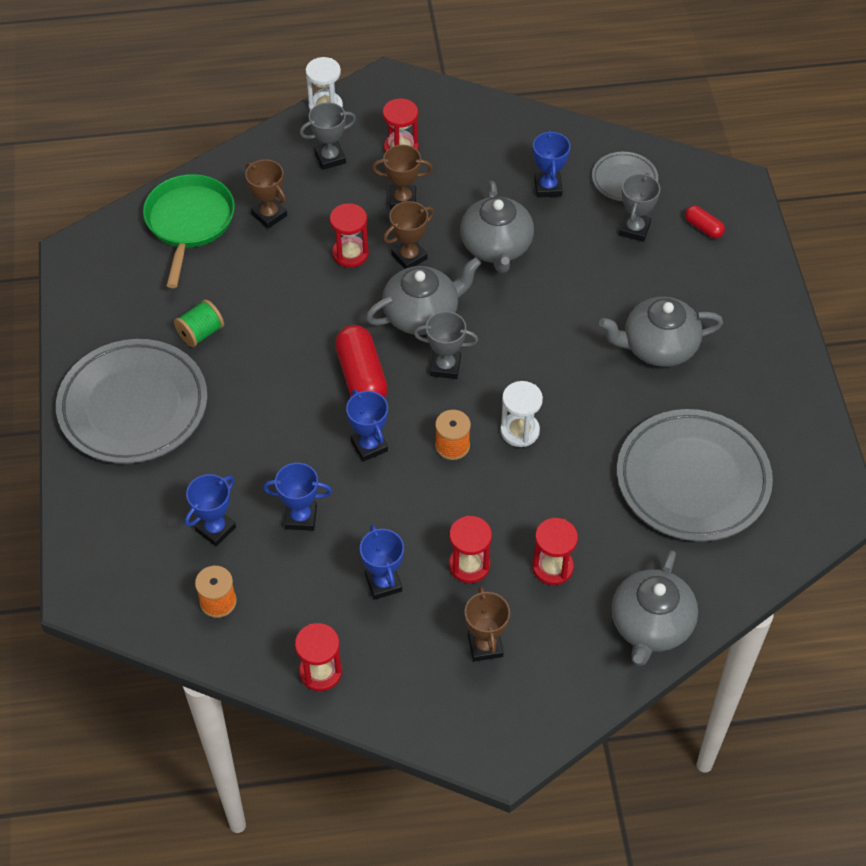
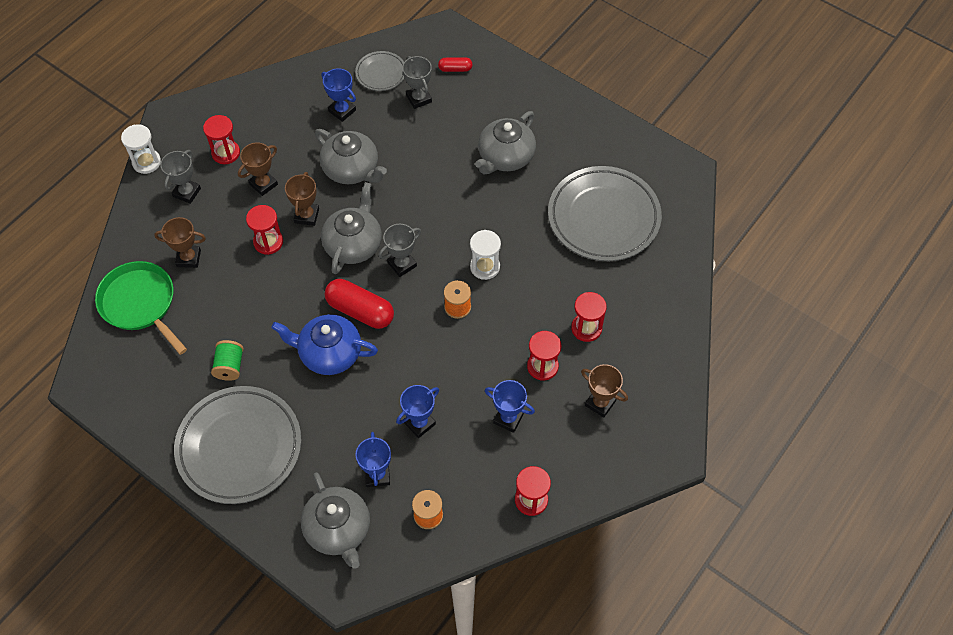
camera: 45 degrees left, 5 degrees up
blue trophy [346,390,388,462] -> none
grey teapot [611,550,698,666] -> grey teapot moved to [301,473,370,569]
none -> blue teapot [271,314,378,375]

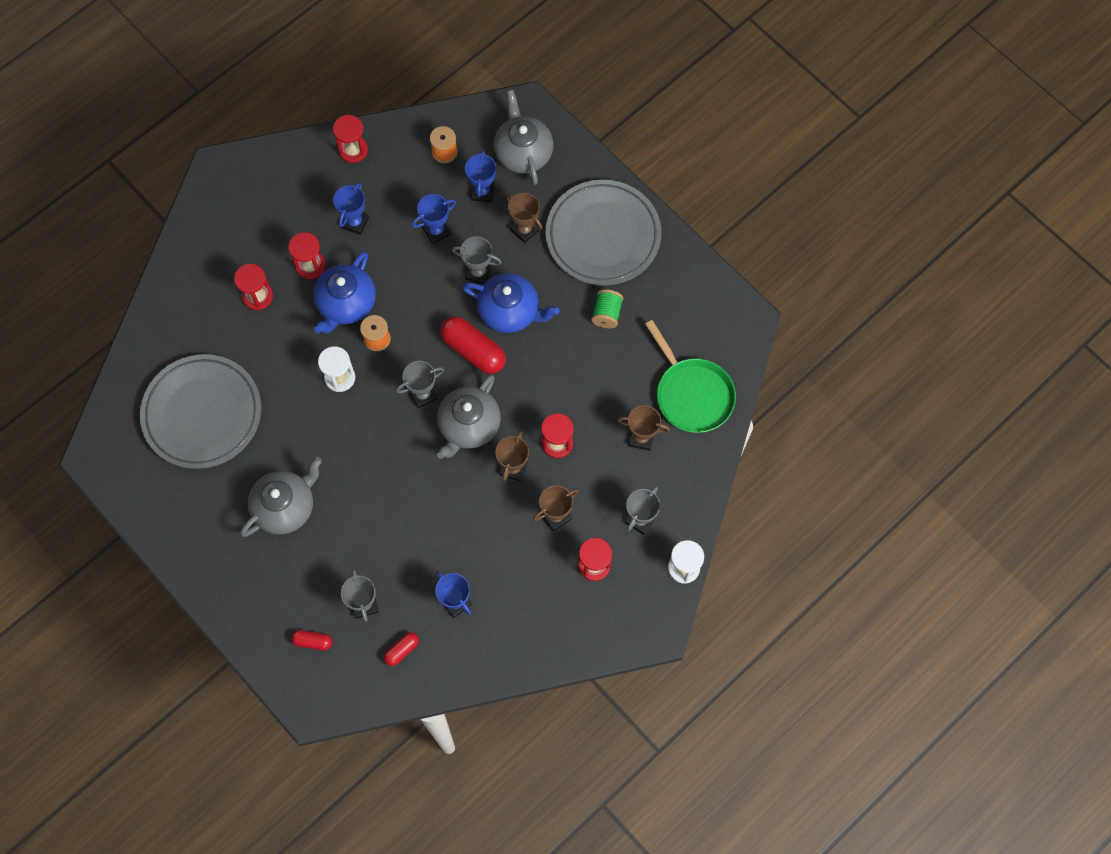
camera: 170 degrees left, 10 degrees up
grey teapot [315,129,387,184] -> none
grey plate [355,51,404,91] -> red capsule [384,632,419,666]
blue trophy [485,380,535,433] -> blue trophy turned 75 degrees clockwise [333,182,369,235]
brown trophy [581,364,628,418] -> brown trophy moved to [506,193,542,243]
none -> blue teapot [314,251,376,334]
none -> grey trophy [452,236,501,285]

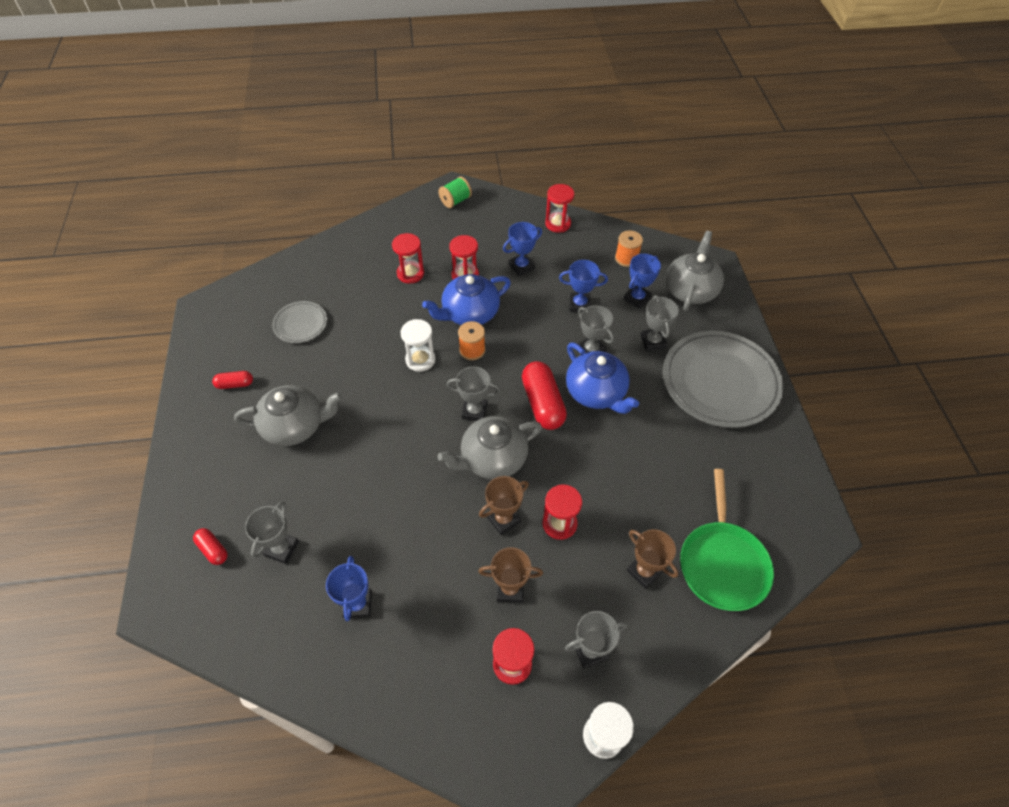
camera: 35 degrees right, 15 degrees down
grey plate [140,354,261,469] -> grey plate [272,301,327,343], size x0.49
red capsule [384,632,419,666] -> red capsule moved to [212,371,253,389]
brown trophy [506,193,542,243] -> grey trophy [641,295,679,351]
green spool [591,289,623,328] -> green spool moved to [438,177,472,208]

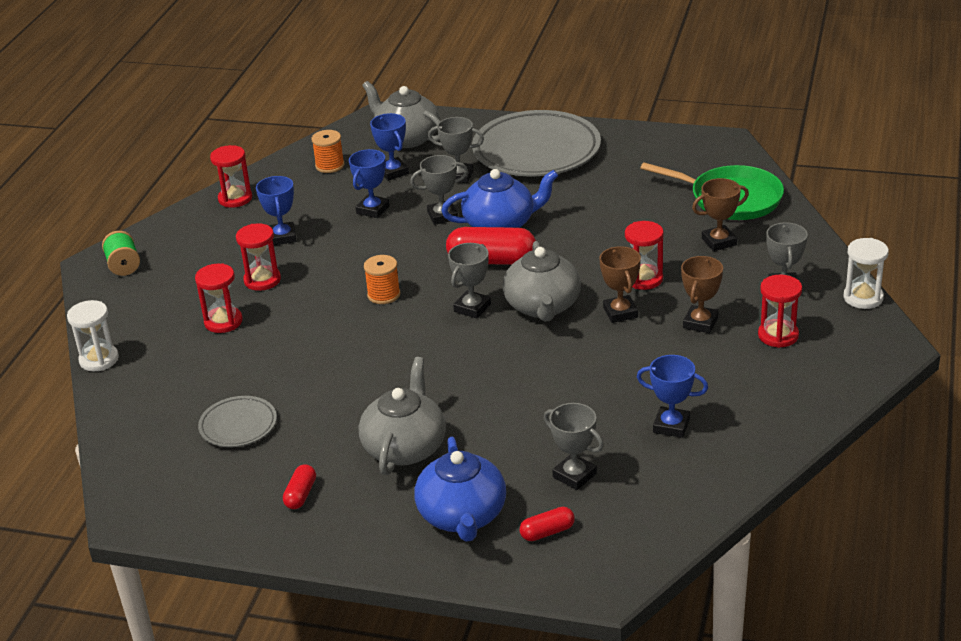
camera: 65 degrees left, 20 degrees down
white hourglass [401,319,436,372] -> white hourglass moved to [67,300,119,371]
blue teapot [422,274,511,325] -> blue teapot moved to [414,437,506,542]

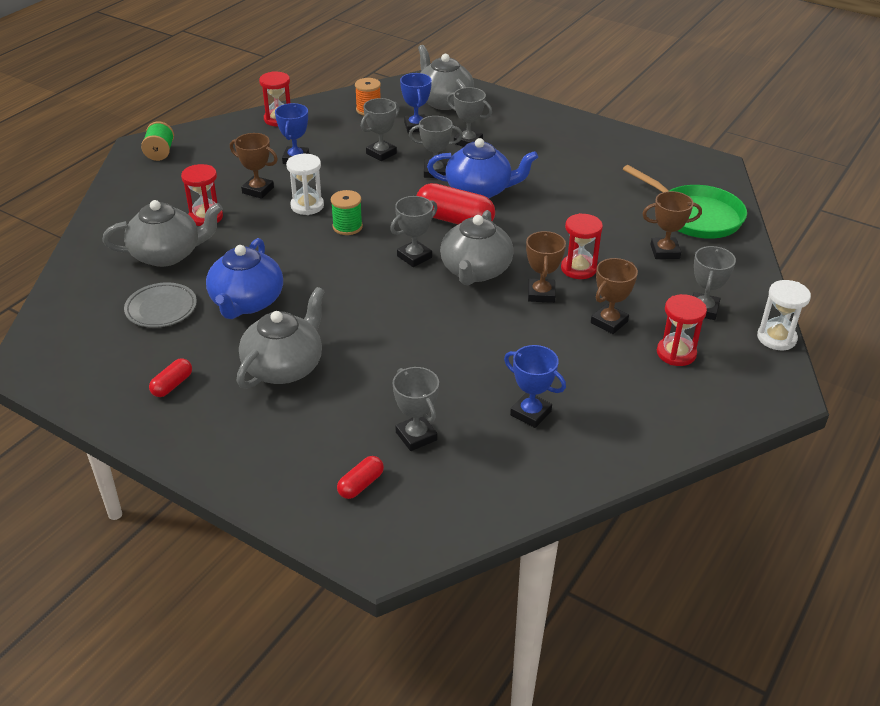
camera: 15 degrees right, 5 degrees up
white hourglass [67,300,119,371] -> white hourglass moved to [286,154,324,215]
red hourglass [236,223,281,291] -> brown trophy [230,133,278,199]
blue trophy [349,149,390,218] -> grey trophy [361,98,399,161]
orange spool [364,255,400,304] -> green spool [331,190,363,235]
blue teapot [414,437,506,542] -> blue teapot moved to [206,238,283,319]
grey plate [472,110,601,176] -> none
red capsule [520,507,575,541] -> red capsule turned 45 degrees counterclockwise [337,456,384,499]
none -> grey teapot [102,200,223,267]

